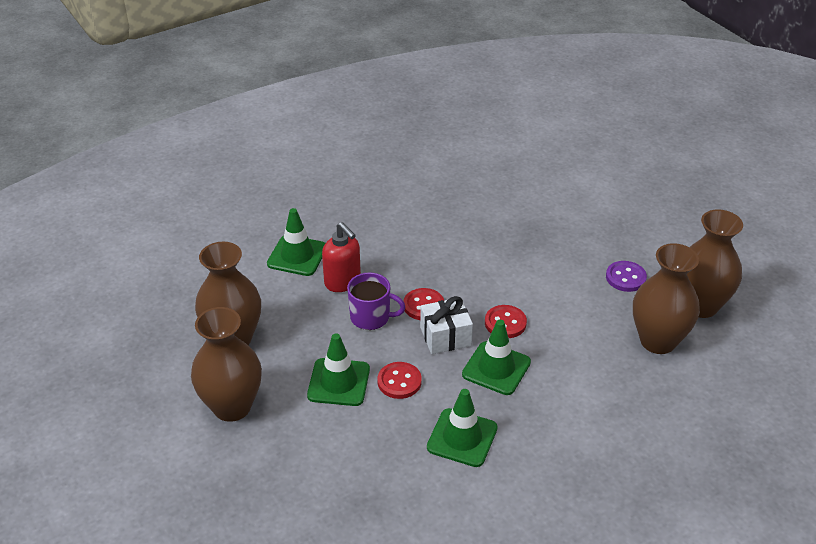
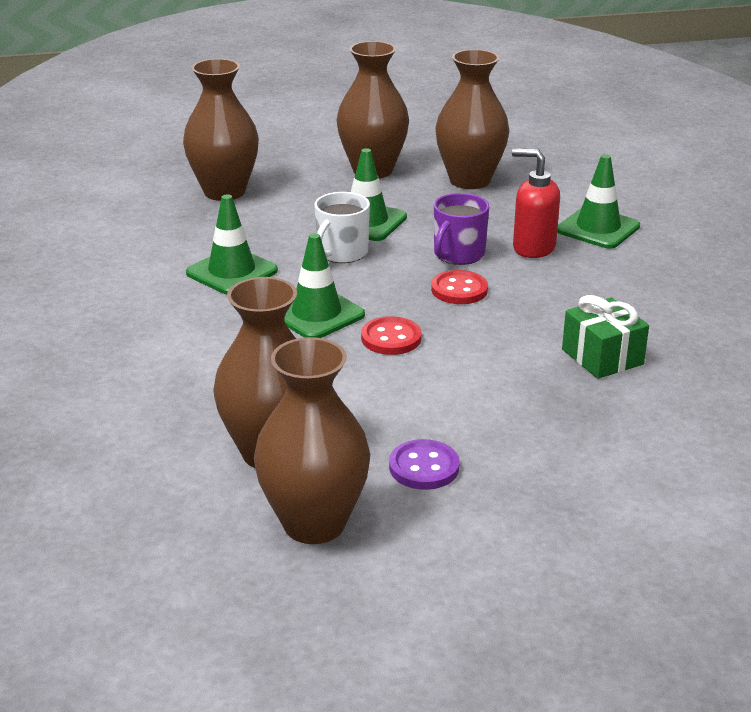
camera: 110 degrees right, 10 degrees down
red soap dispenser [322,222,361,292] -> red soap dispenser turned 45 degrees clockwise [512,149,560,258]
red button [378,362,422,399] -> white mug [314,192,370,263]
white gift [420,296,473,354] -> none
none -> brown vase [183,59,259,201]
none -> green gift [562,295,649,379]

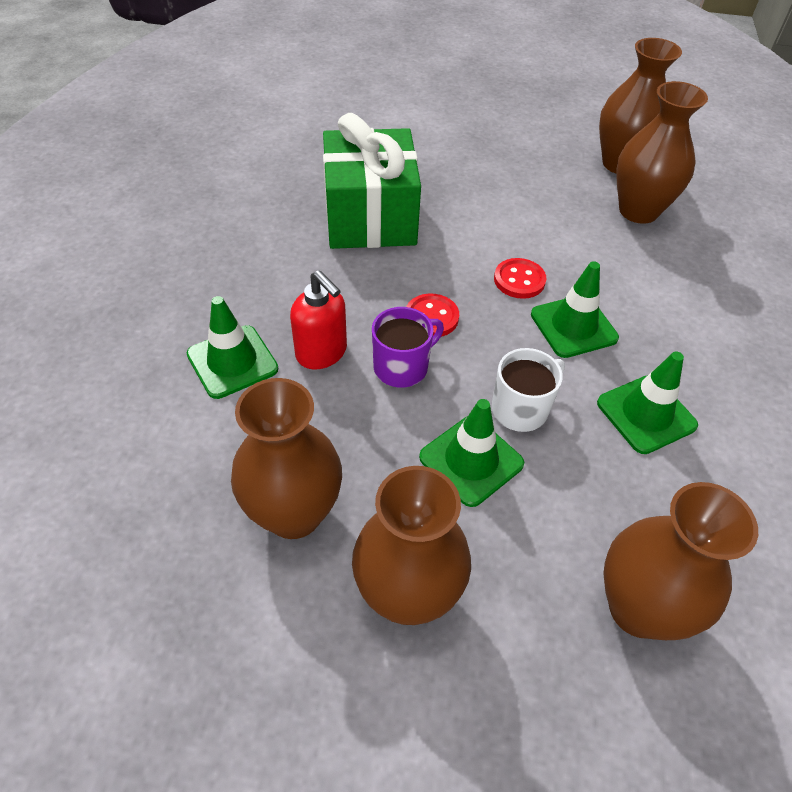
camera: 160 degrees left, 20 degrees up
purple button [389,439,459,490] -> none
green gift [562,295,649,379] -> green gift [323,113,421,249], size x1.93

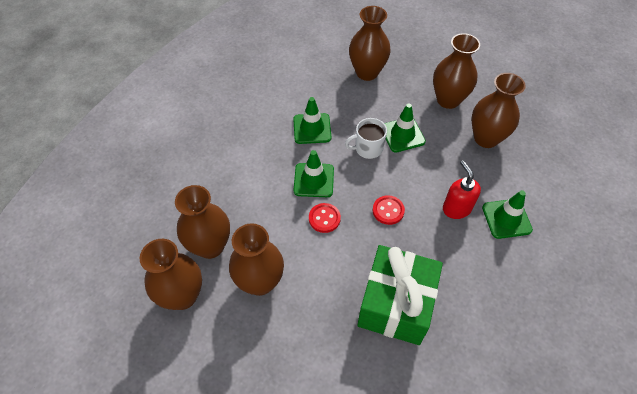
camera: 155 degrees left, 5 degrees up
purple mug [372,307,444,388] -> none
none -> brown vase [229,223,284,296]

